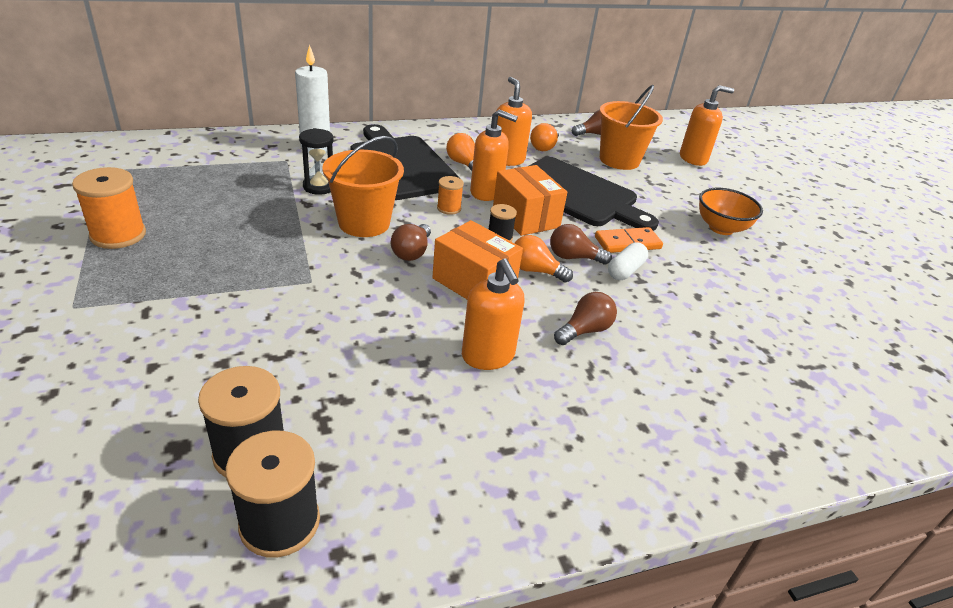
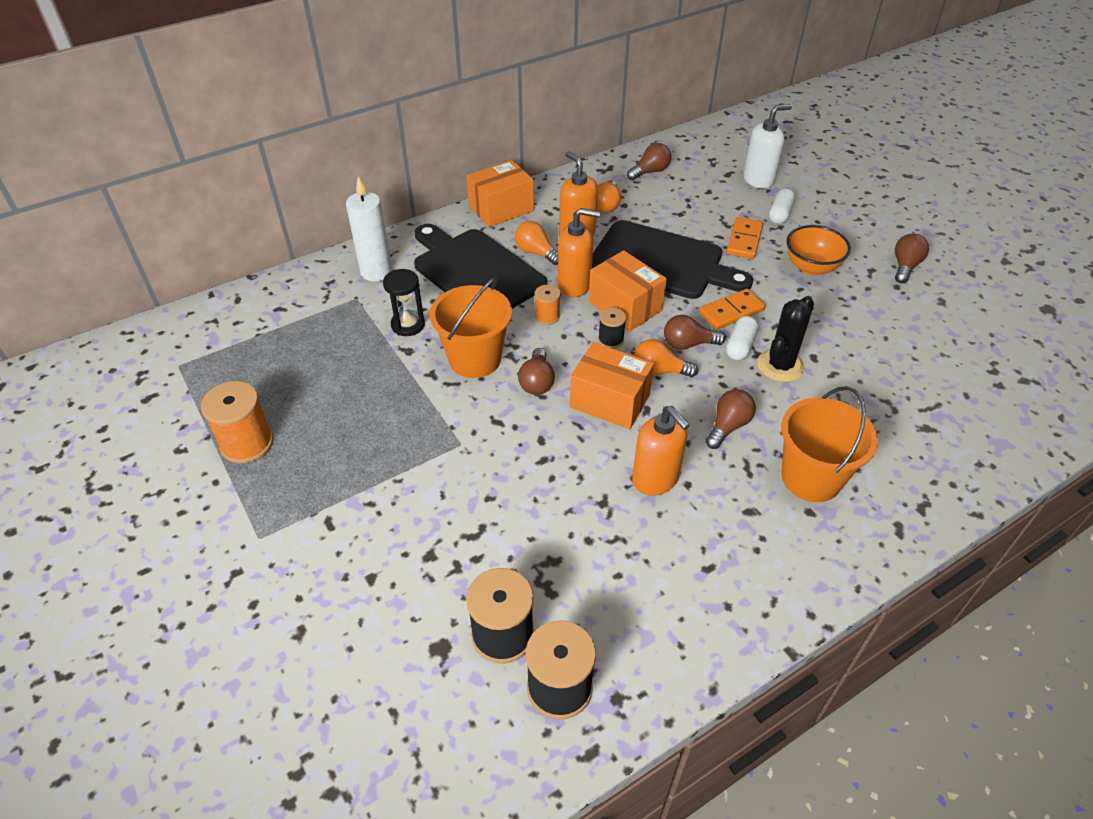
camera: 10 degrees left, 10 degrees up
orange bucket [600,85,663,170] -> orange bucket moved to [781,386,878,502]
orange soap dispenser [680,85,734,166] -> white soap dispenser [743,104,792,189]
none -> orange box [466,160,534,227]
none -> orange domino [726,217,763,259]
none -> black cactus [757,296,814,382]
none -> white capsule [769,188,795,224]
none -> brown light bulb [895,234,929,283]

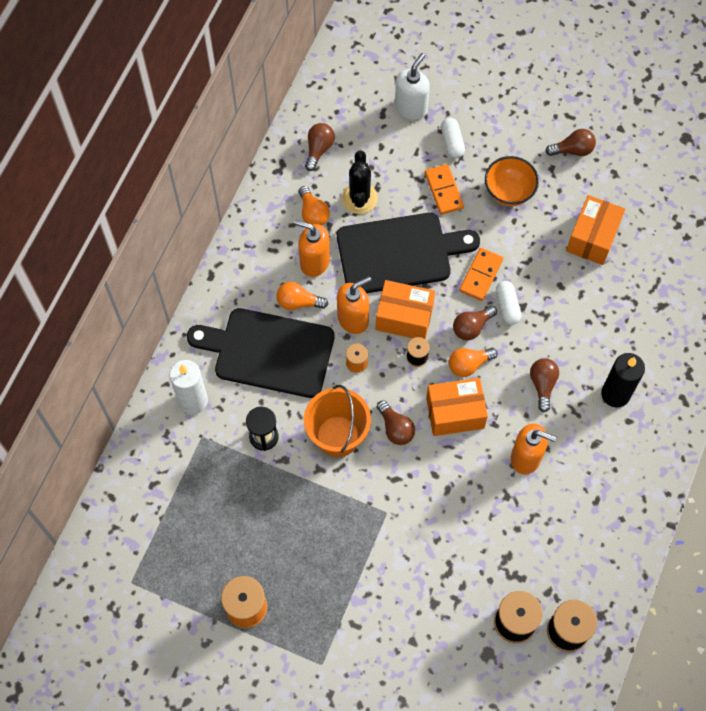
camera: 35 degrees left, 20 degrees up
orange box [466,160,534,227] -> orange box moved to [566,195,625,265]
black cactus [757,296,814,382] -> black cactus moved to [342,151,378,214]
orange bucket [781,386,878,502] -> black candle [601,353,645,408]
brown light bulb [895,234,929,283] -> brown light bulb turned 90 degrees clockwise [545,129,596,156]

